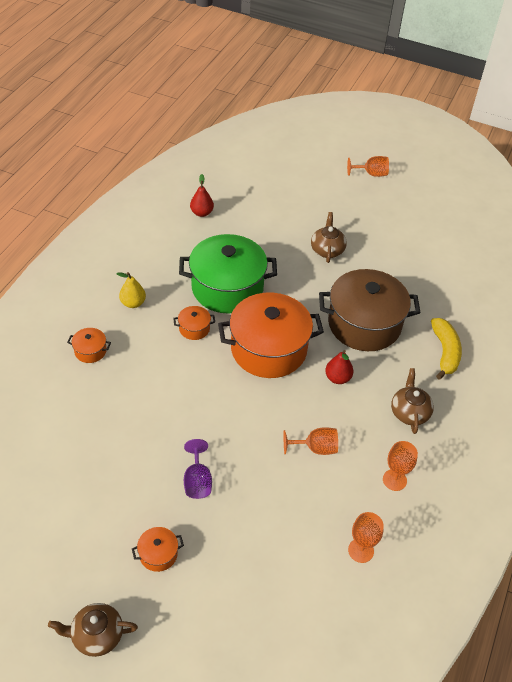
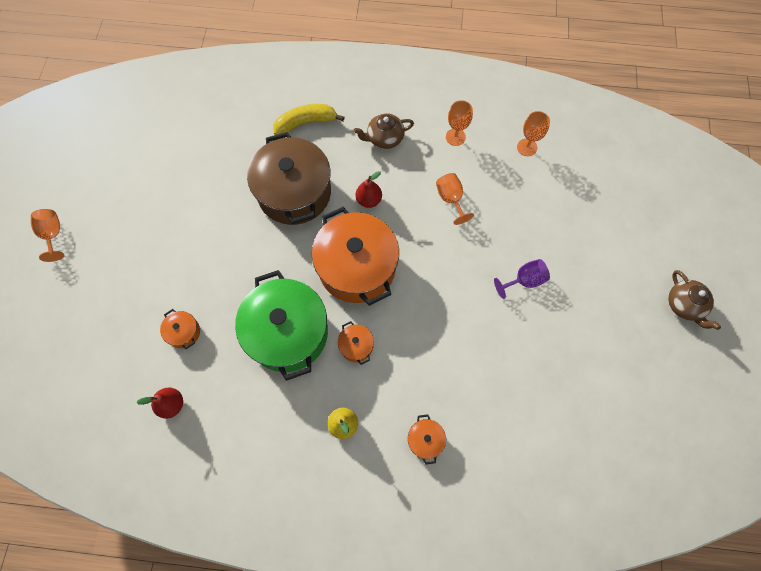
camera: 105 degrees left, 20 degrees up
orange pot [132,527,184,572] -> orange pot moved to [160,309,200,349]
brown teapot [311,212,347,263] -> none

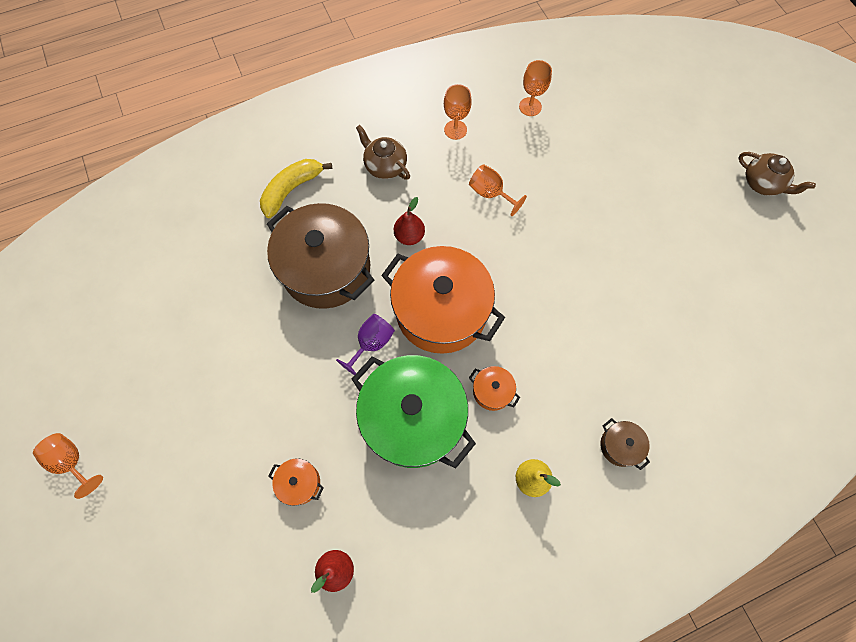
camera: 30 degrees left, 0 degrees up
brown teapot [354,113,414,149] -> brown teapot turned 90 degrees clockwise [356,125,410,180]
orange pot [408,414,446,465] -> brown pot [600,418,650,470]
purple goblet [494,259,550,299] -> purple goblet moved to [336,314,395,375]

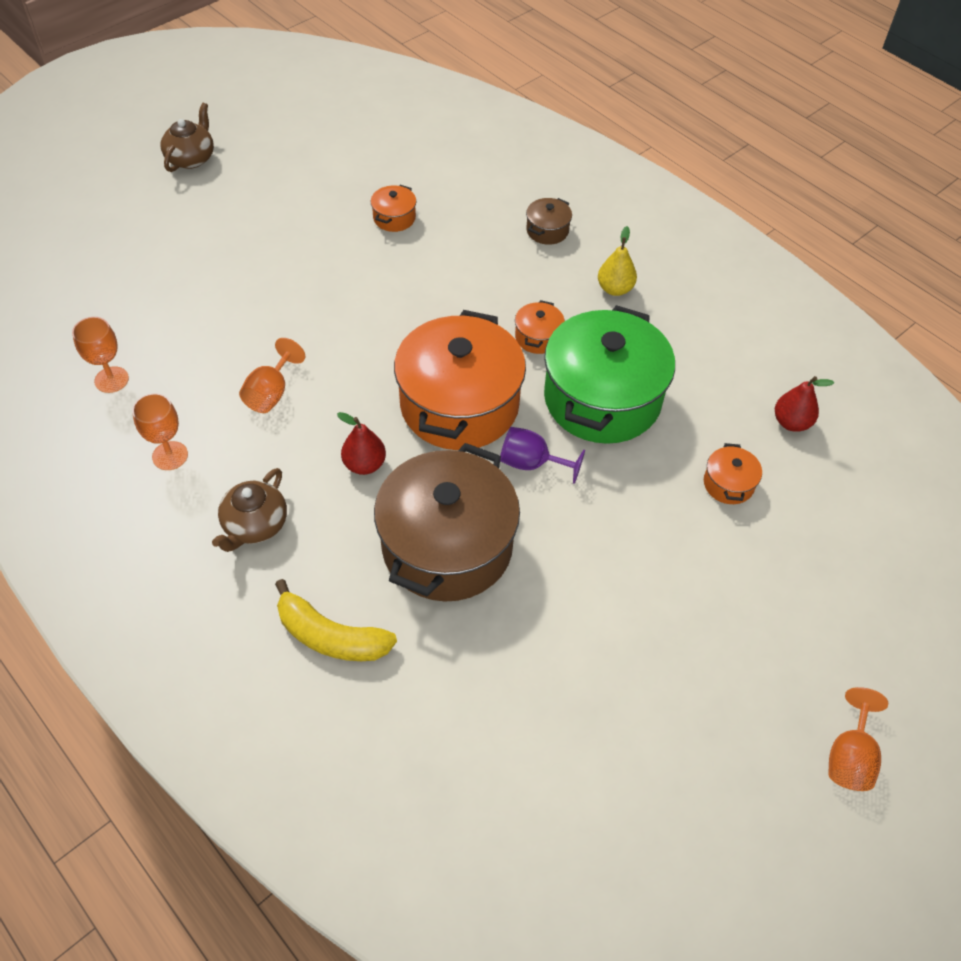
camera: 110 degrees left, 15 degrees down
none -> orange pot [371,185,416,232]

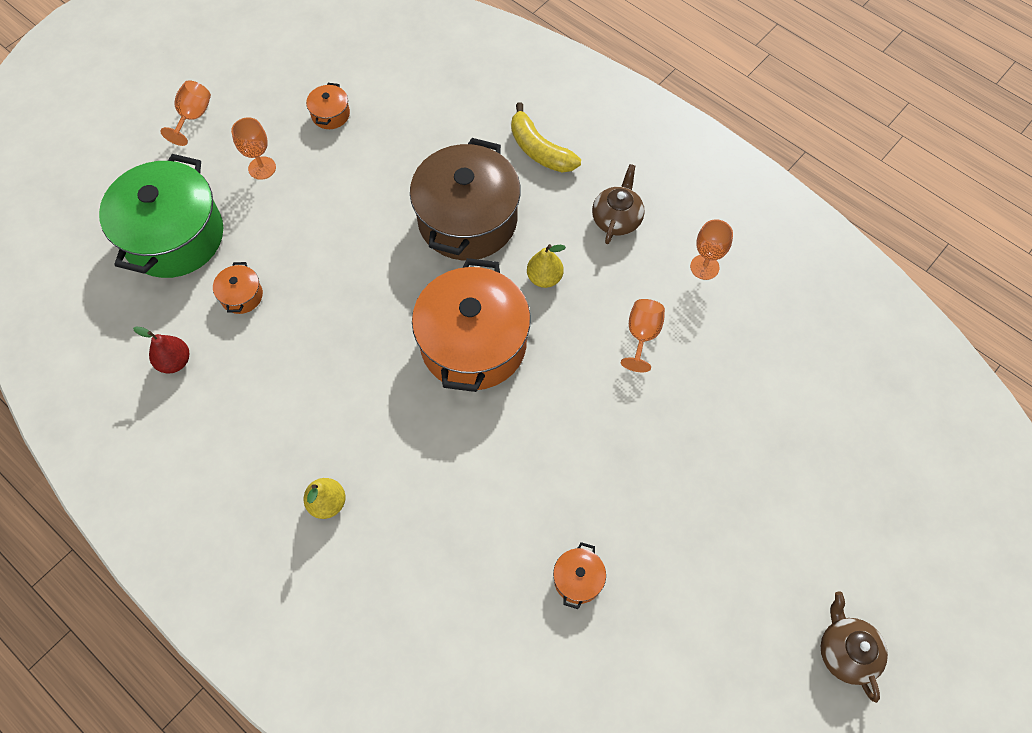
camera: 175 degrees right, 10 degrees up
orange goblet [72,317,129,393] -> orange goblet moved to [231,117,276,180]
brown teapot [161,103,214,172] -> brown teapot turned 150 degrees clockwise [821,591,888,703]
yellow banana [275,579,397,661] -> yellow banana turned 150 degrees counterclockwise [511,102,581,172]
red pear [337,412,386,475] -> yellow pear [527,244,566,288]
purple goblet [500,427,585,484] -> none
orange pot [515,300,565,354] -> orange pot moved to [306,83,350,129]
brown pot [526,198,572,245] -> none
green pot [544,305,675,444] -> green pot moved to [99,154,223,278]

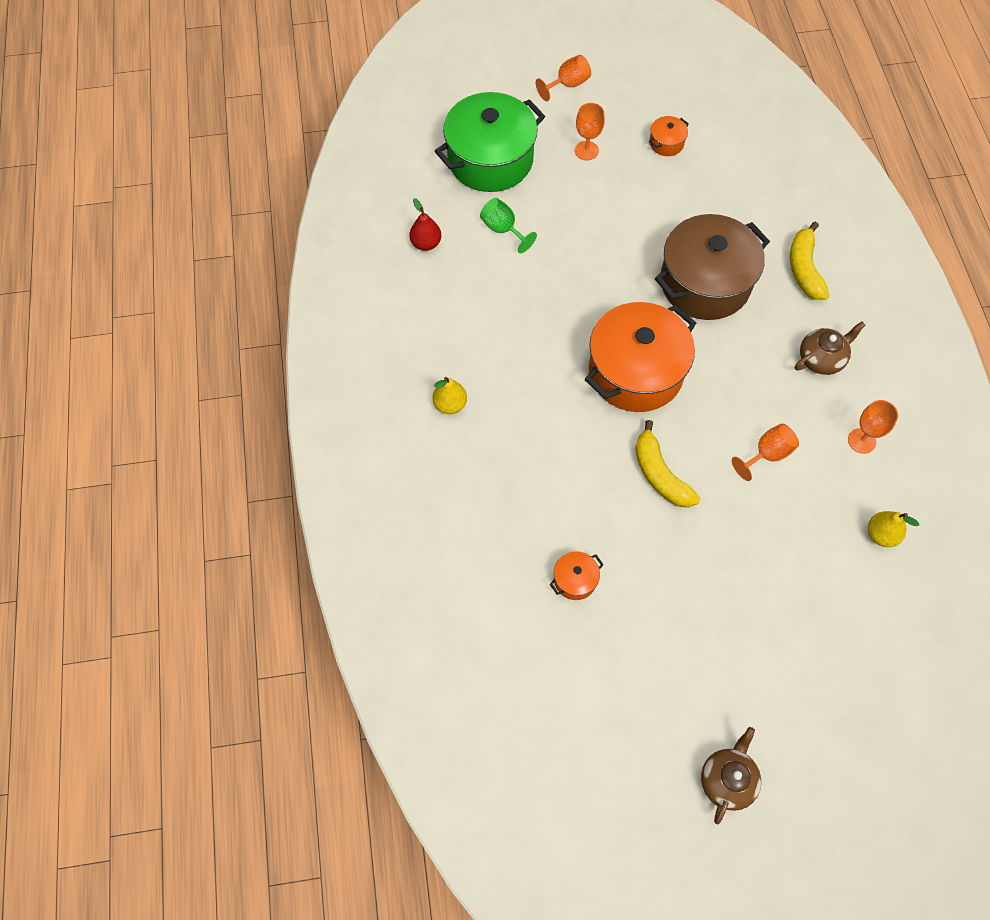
camera: 40 degrees right, 0 degrees up
orange pot [213,262,263,314] -> green goblet [480,198,537,253]
yellow pear [527,244,566,288] -> yellow pear moved to [868,511,919,547]
none -> yellow banana [635,420,700,508]

